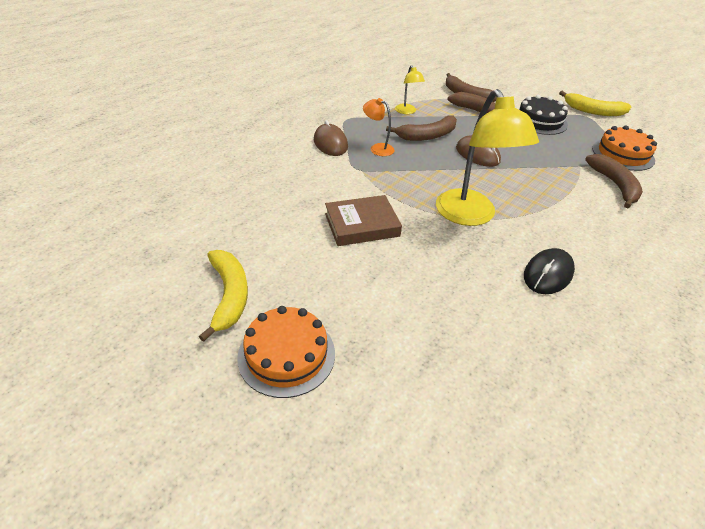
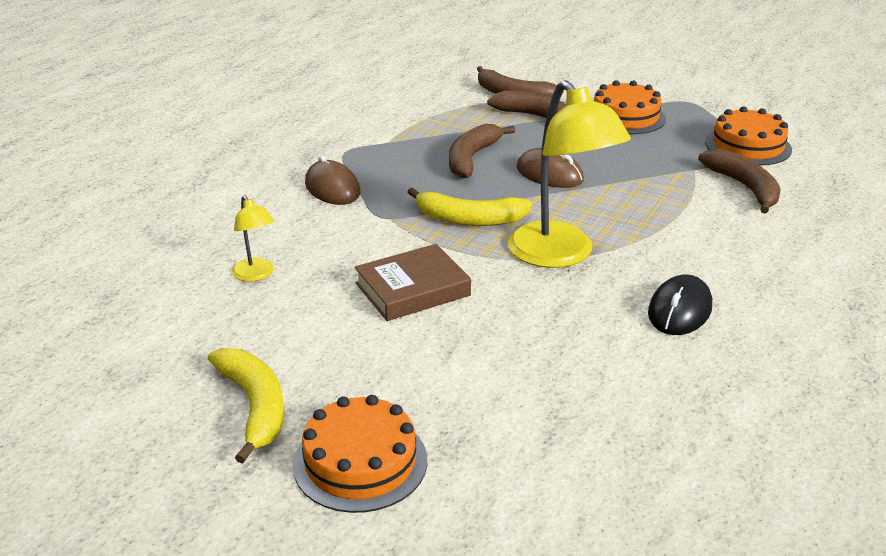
camera: 10 degrees left, 10 degrees down
orange lamp [363,98,395,156] -> none
brown banana [386,116,457,141] -> brown banana turned 150 degrees clockwise [449,124,515,179]
yellow lamp [395,65,425,114] -> yellow lamp moved to [232,195,274,282]
black cake [519,95,568,135] -> orange cake [594,80,666,134]
yellow banana [559,91,631,116] -> yellow banana moved to [408,188,532,226]

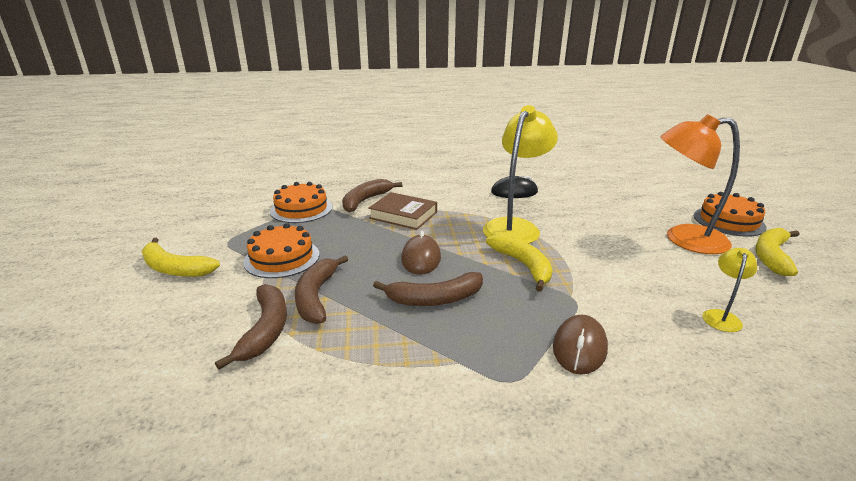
camera: 125 degrees left, 5 degrees down
brown book [355,244,471,321] -> brown book moved to [368,192,437,230]
none -> yellow banana [142,238,220,277]
none -> orange lamp [660,114,740,254]

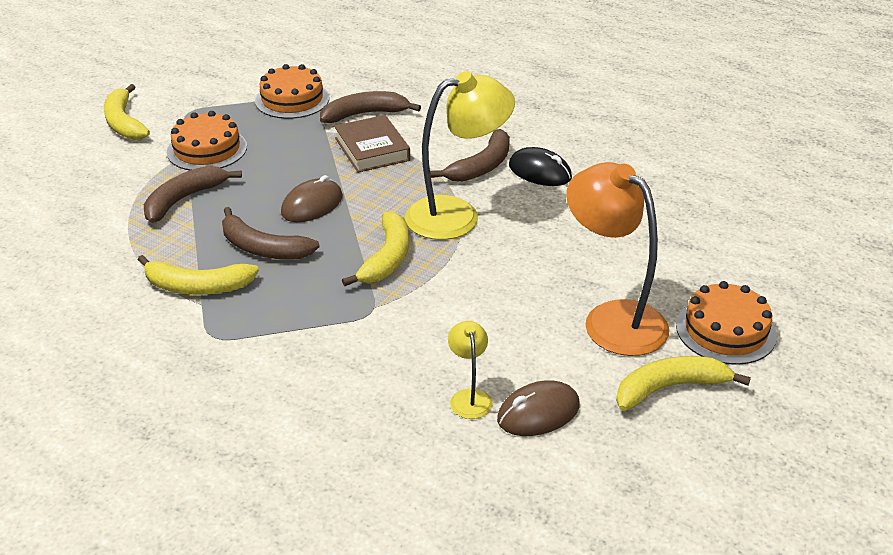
camera: 40 degrees right, 10 degrees up
brown banana [215,284,287,369] -> brown banana moved to [430,129,510,182]
brown mouse [553,314,608,375] -> brown mouse moved to [497,380,580,436]
yellow lamp [702,248,757,332] -> yellow lamp turned 75 degrees counterclockwise [448,321,493,419]
none -> yellow banana [138,255,259,295]

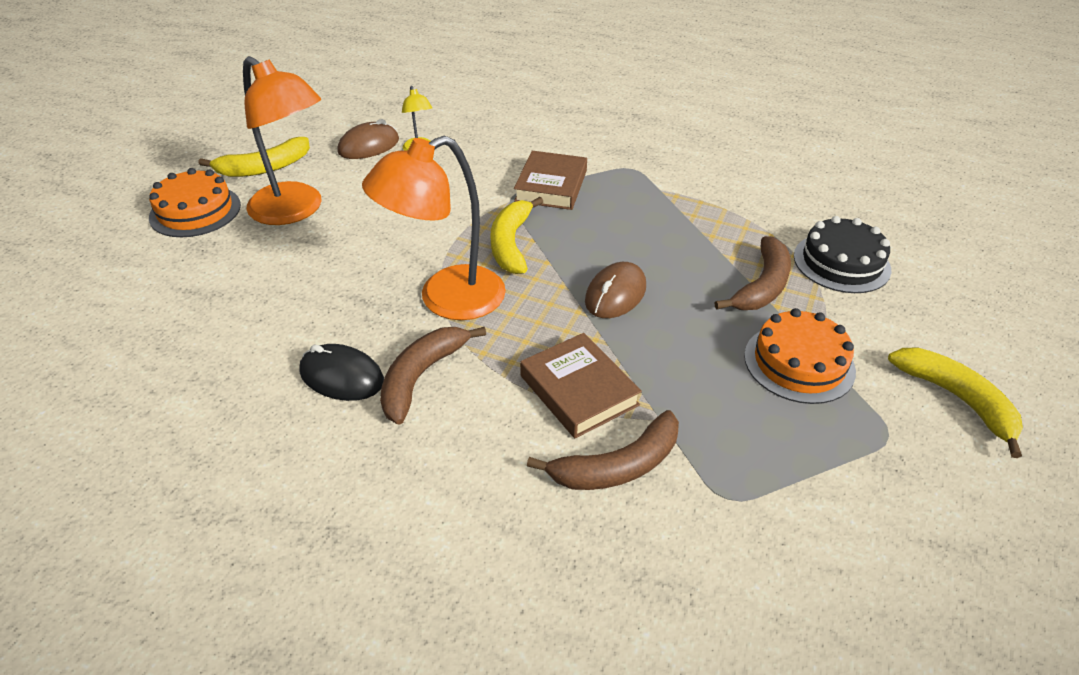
camera: 170 degrees right, 5 degrees up
yellow banana [138,255,259,295] -> none
brown banana [222,207,320,260] -> none
orange cake [255,64,330,119] -> none
yellow lamp [405,71,515,240] -> orange lamp [362,136,506,320]
none -> brown book [514,151,587,210]
none -> black cake [794,216,891,293]

